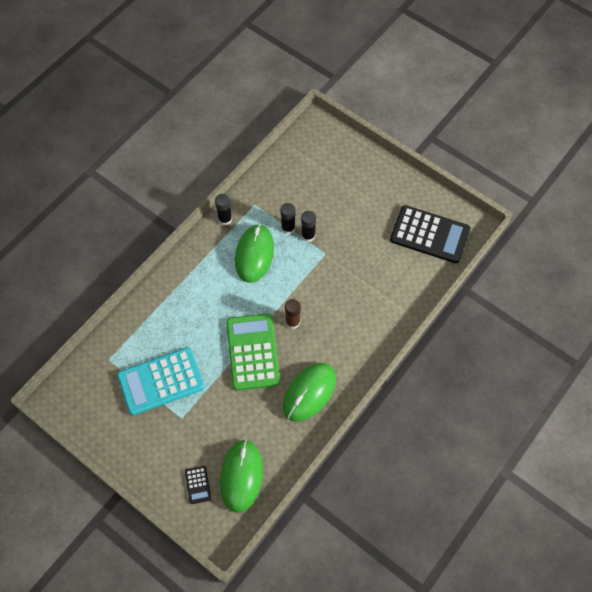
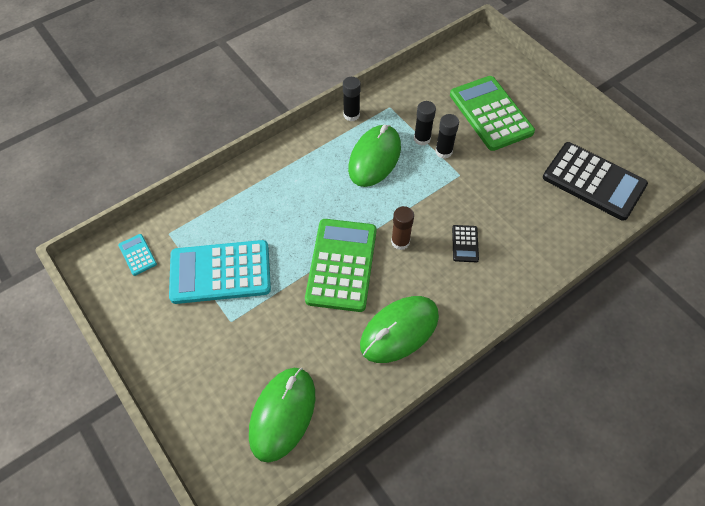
camera: 15 degrees right, 5 degrees down
black calculator [185,466,211,504] -> black calculator moved to [452,225,479,262]
none -> turquoise calculator [118,234,157,276]
none -> green calculator [450,76,535,151]

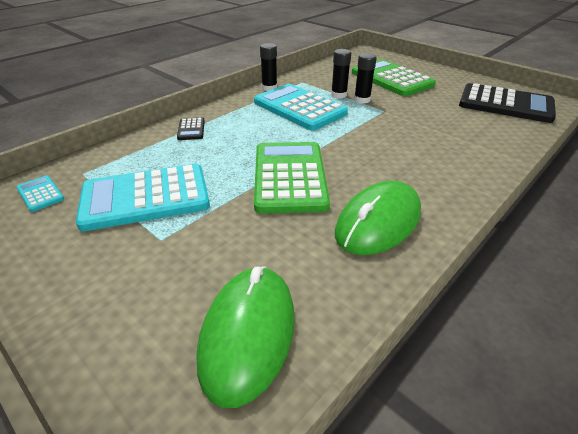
camera: 10 degrees left, 20 degrees down
green mouse [348,125,401,187] -> turquoise calculator [254,84,348,130]
brown glue stick [391,206,414,250] -> none
black calculator [452,225,479,262] -> black calculator moved to [177,118,205,140]

